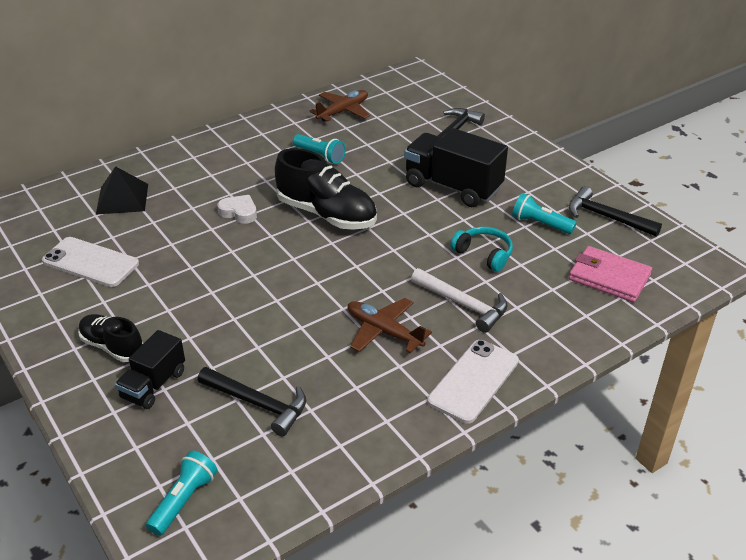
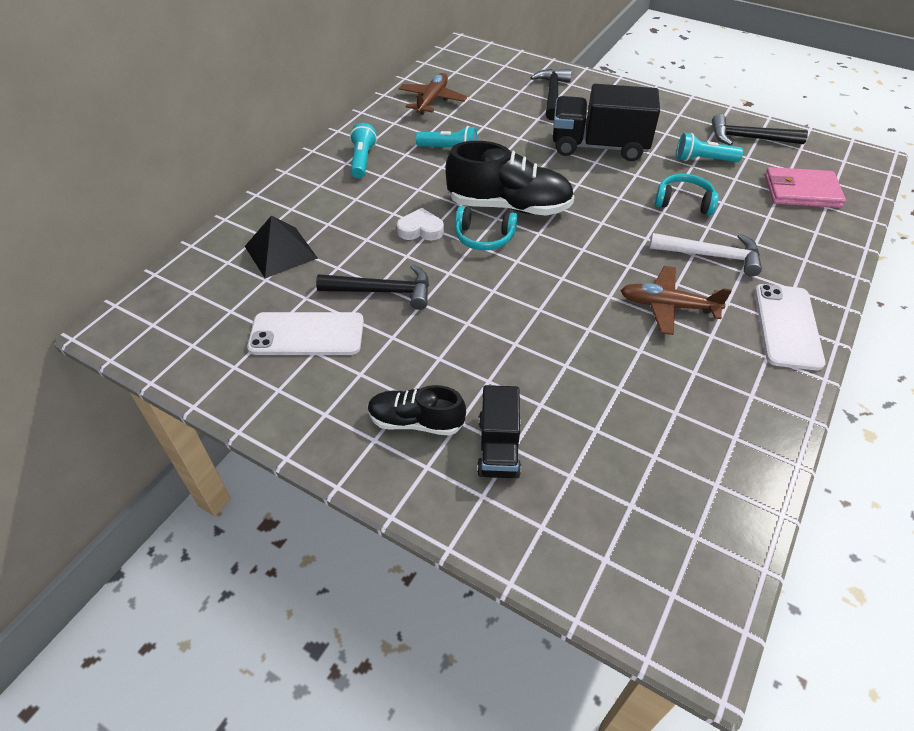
camera: 25 degrees left, 10 degrees up
turquoise flashlight [146,451,217,536] -> turquoise flashlight moved to [350,123,377,178]
black hammer [198,367,306,436] -> black hammer moved to [316,264,429,310]
none -> turquoise headphones [455,206,517,251]

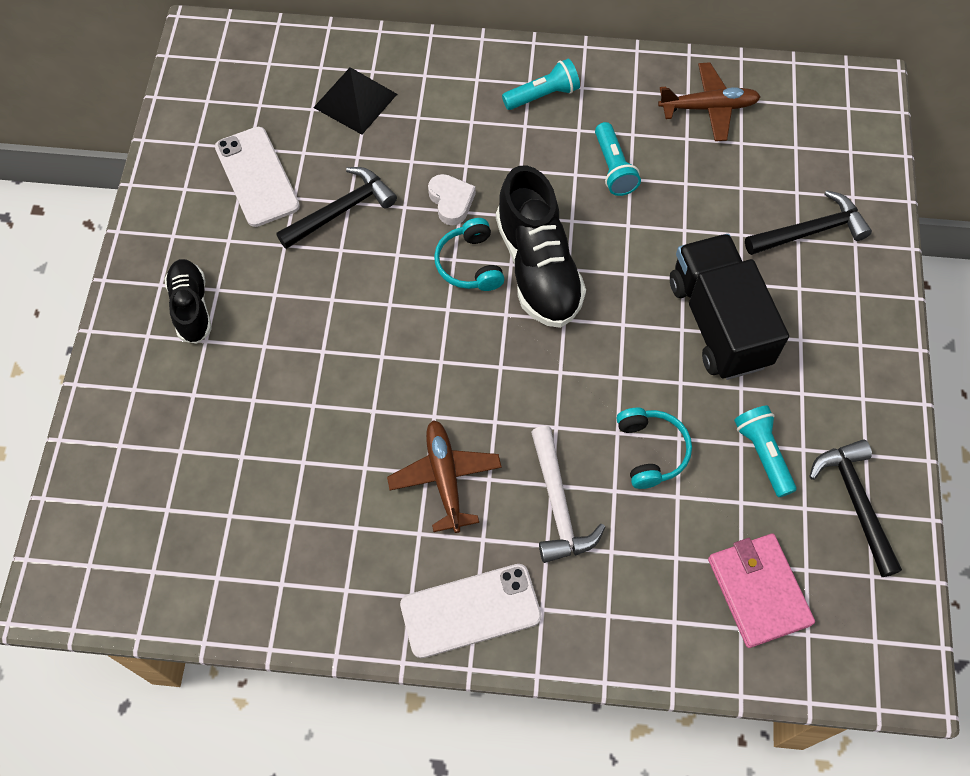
camera: 65 degrees right, 15 degrees up
black hammer [316,264,429,310] -> black hammer turned 105 degrees counterclockwise [276,167,397,249]
black truck [477,385,521,478] -> none

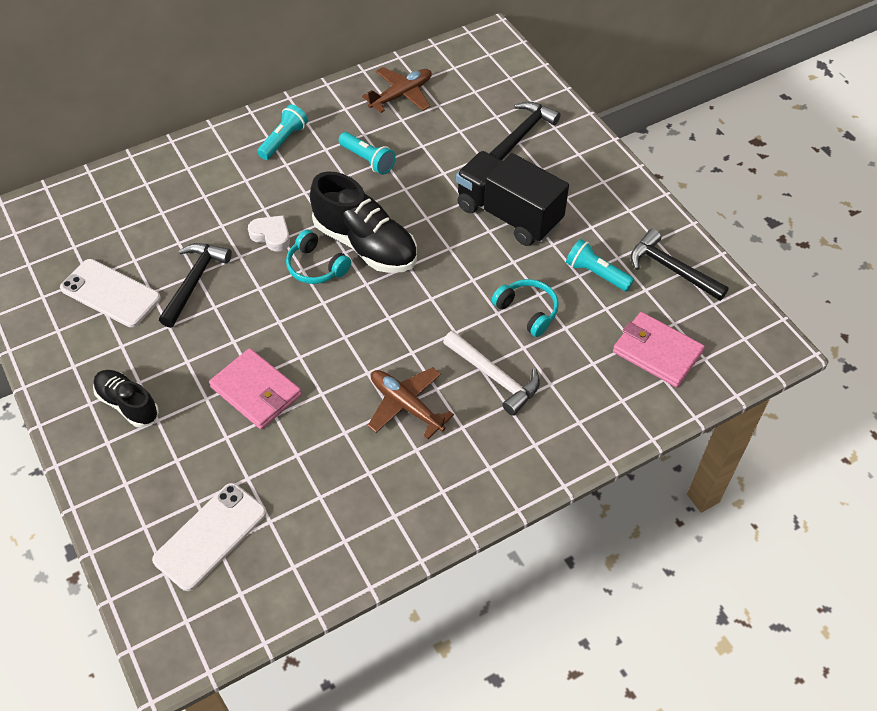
camera: 35 degrees left, 10 degrees down
black pyramid [313,67,397,135] -> none
white phone [400,564,542,658] -> white phone moved to [152,483,267,591]
none -> pink wallet [209,348,301,429]

